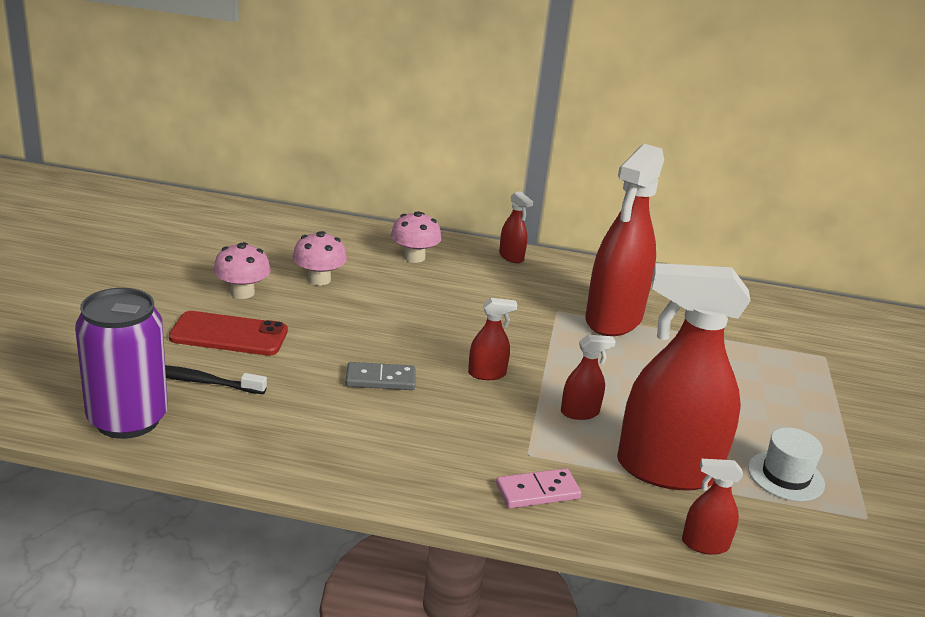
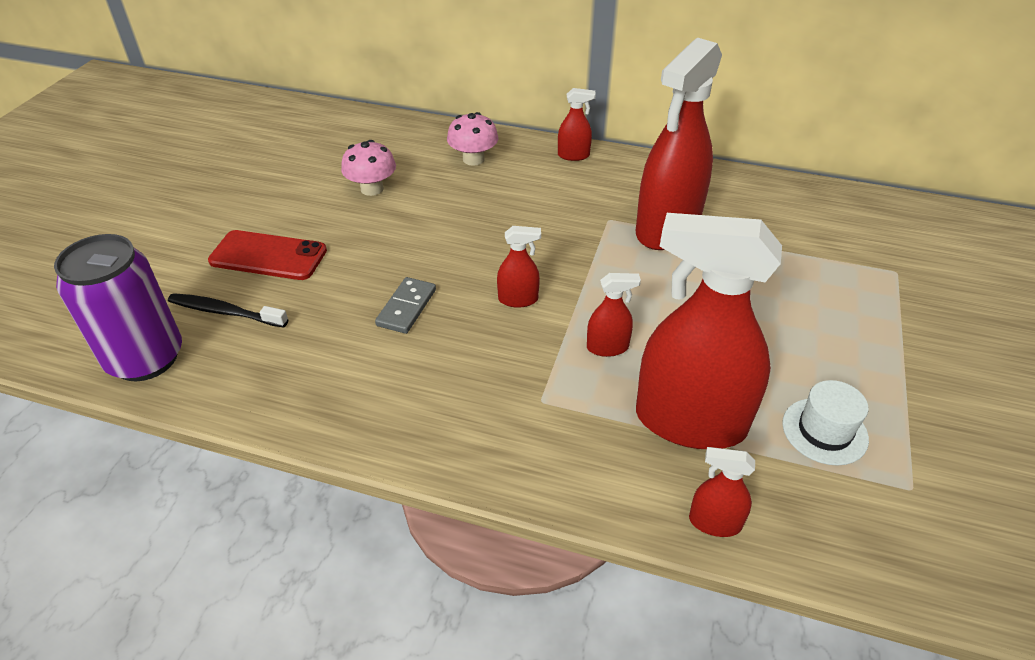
camera: 10 degrees right, 15 degrees up
pink mushroom [213,242,271,299] -> none
grey domino [346,362,415,390] -> grey domino turned 75 degrees counterclockwise [375,277,436,334]
pink domino [496,468,582,508] -> none
red spray bottle [499,191,533,263] -> red spray bottle turned 60 degrees counterclockwise [558,88,596,161]

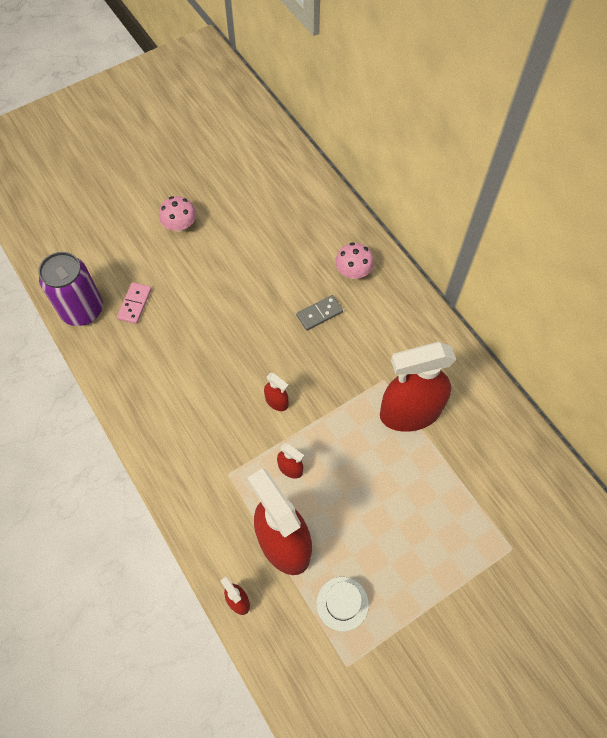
camera: 40 degrees right, 20 degrees up
black toothbrush [168,293,288,328] -> pink domino [117,282,152,324]
red phone [208,230,327,280] -> none
pink mushroom [341,140,396,196] -> pink mushroom moved to [159,196,196,232]
grey domino [375,277,436,334] -> grey domino moved to [296,295,343,331]
red spray bottle [558,88,596,161] -> none

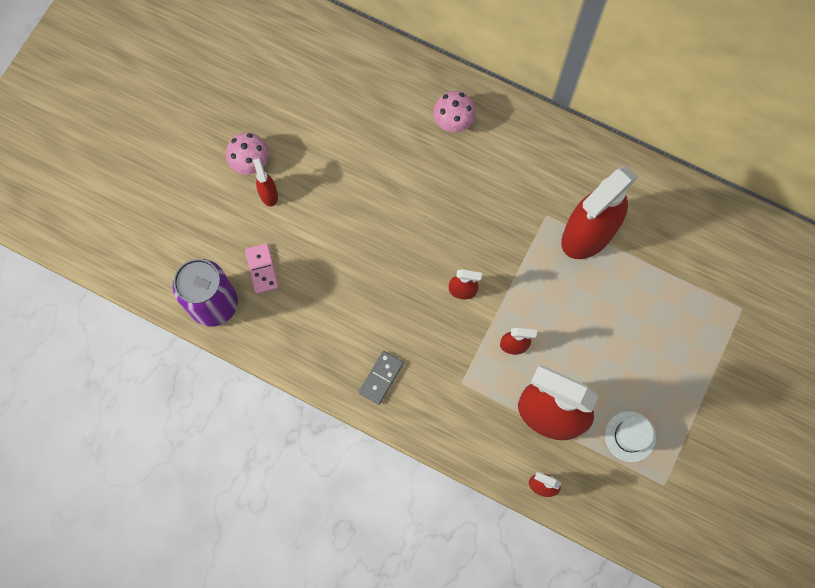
camera: 30 degrees left, 10 degrees up
grey domino [296,295,343,331] -> grey domino moved to [359,351,404,405]
none -> red spray bottle [253,159,278,207]

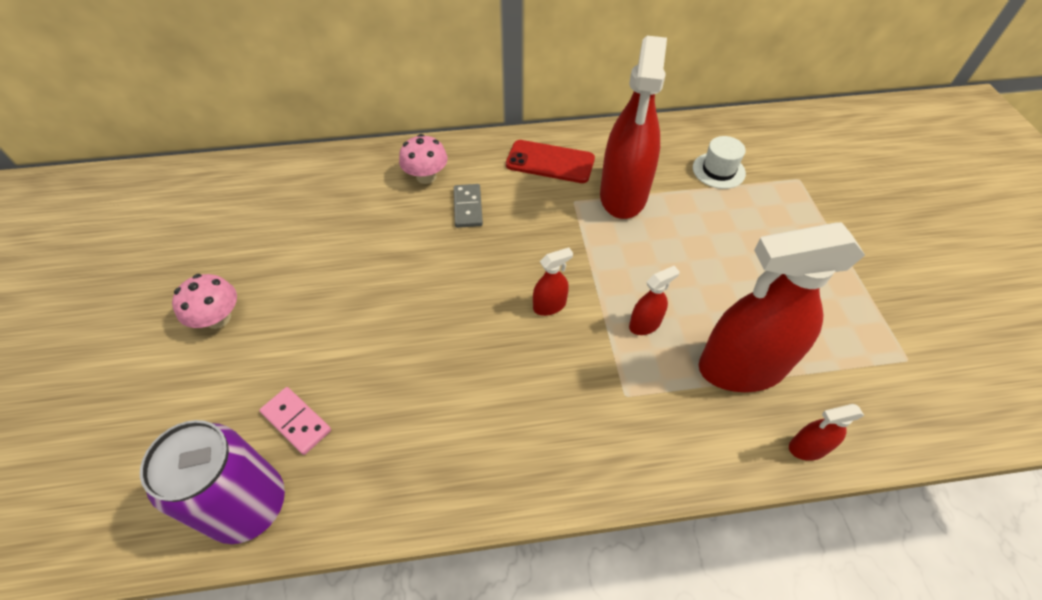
camera: 35 degrees left, 20 degrees down
red spray bottle [253,159,278,207] -> none
grey domino [359,351,404,405] -> grey domino moved to [454,184,483,228]
white hat [605,411,656,462] -> white hat moved to [693,136,746,189]
none -> red phone [506,140,595,183]

